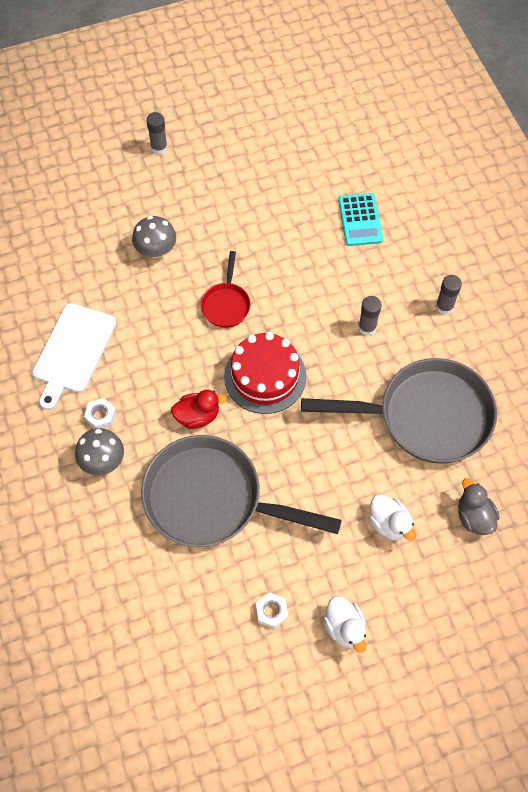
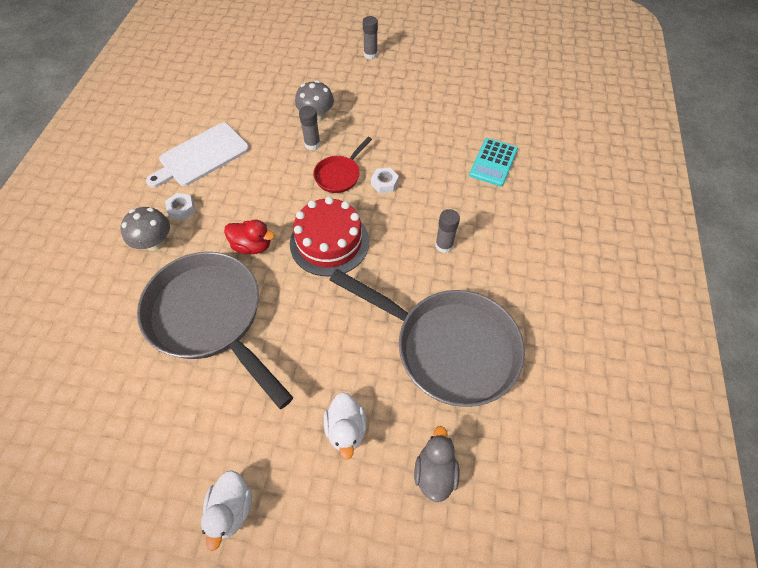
camera: 30 degrees right, 5 degrees down
white nut [256,592,288,629] -> white nut moved to [371,167,399,194]
grey glue stick [436,275,462,315] -> grey glue stick moved to [299,106,320,150]

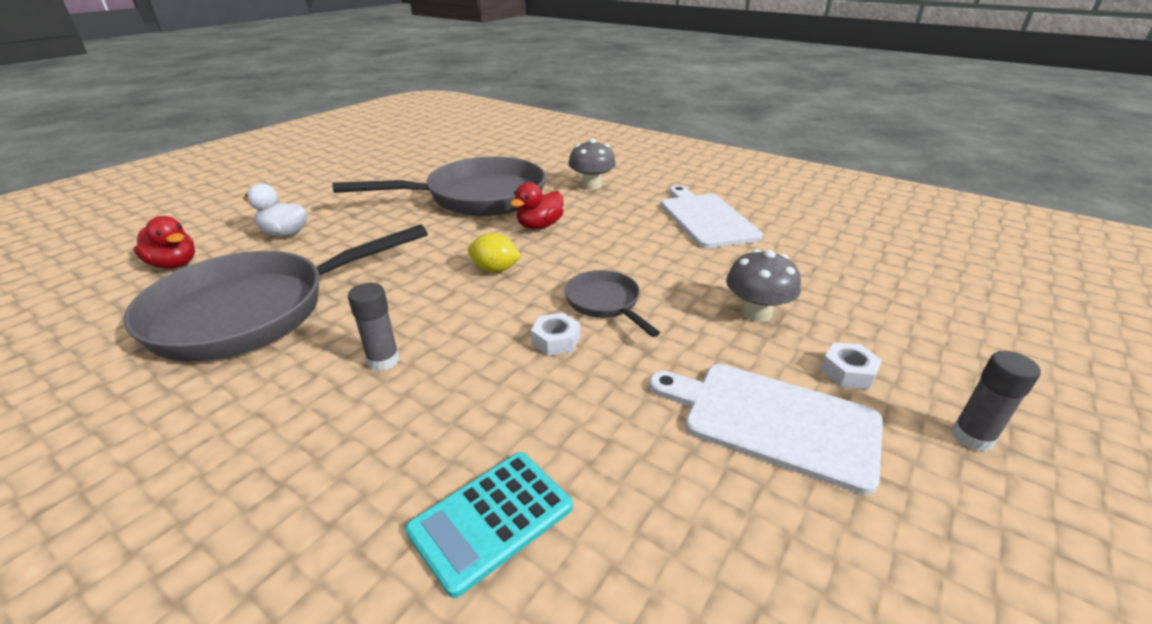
camera: 115 degrees right, 25 degrees down
white nut [165,193,195,221] -> white nut moved to [821,342,882,389]
white duck [201,470,252,551] -> none
red cake [290,196,369,276] -> yellow lemon [468,233,522,273]
grey glue stick [299,106,320,150] -> none
red pan [313,137,372,193] -> grey pan [564,270,660,337]
grey duck [414,426,460,502] -> red duck [133,216,195,269]
turquoise calculator [469,138,518,186] -> turquoise calculator turned 90 degrees counterclockwise [405,452,573,598]
none -> white cutting board [649,364,883,495]

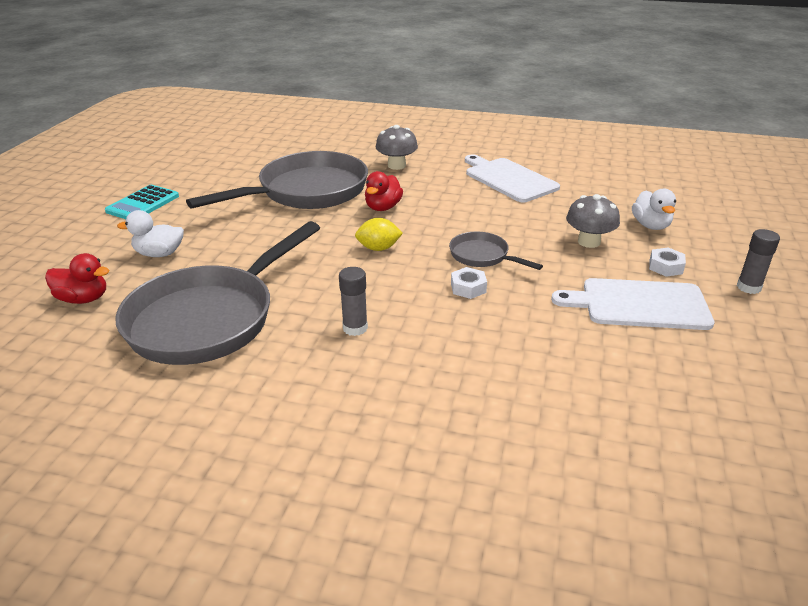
camera: 20 degrees left, 0 degrees up
turquoise calculator [405,452,573,598] -> turquoise calculator moved to [105,185,179,219]
none -> white duck [632,189,676,230]

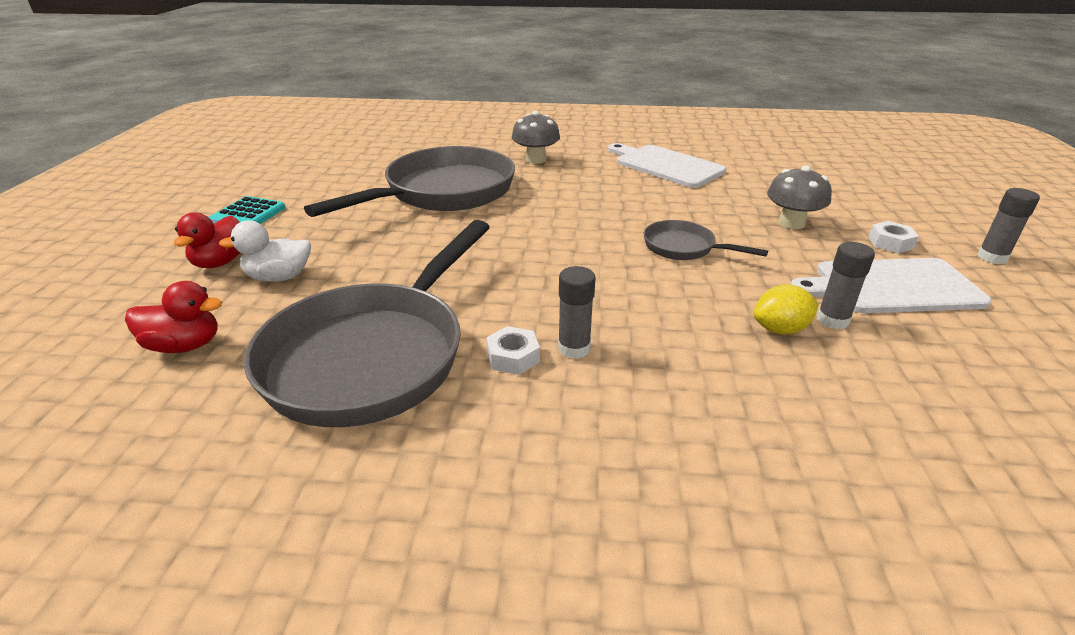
camera: 10 degrees left, 0 degrees up
yellow lemon [355,218,403,251] -> yellow lemon moved to [753,284,819,335]
red duck [365,171,403,211] -> red duck moved to [174,212,240,268]
white nut [451,267,487,299] -> white nut moved to [486,326,540,375]
white duck [632,189,676,230] -> none
none -> grey glue stick [817,242,875,329]

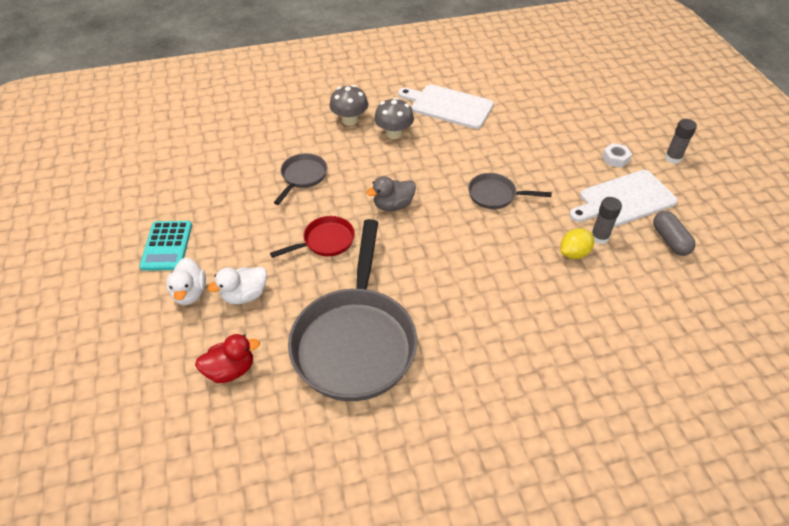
camera: 20 degrees left, 15 degrees up
red duck [174,212,240,268] -> white duck [166,257,206,305]
grey pan [304,146,515,217] -> grey pan [274,153,327,205], size x0.46
white nut [486,326,540,375] -> none
grey glue stick [558,266,596,359] -> none
grey mushroom [767,166,832,229] -> grey mushroom moved to [374,97,414,139]
none -> red pan [270,216,355,258]
none -> grey duck [366,176,416,211]
none -> grey capsule [653,211,696,256]

